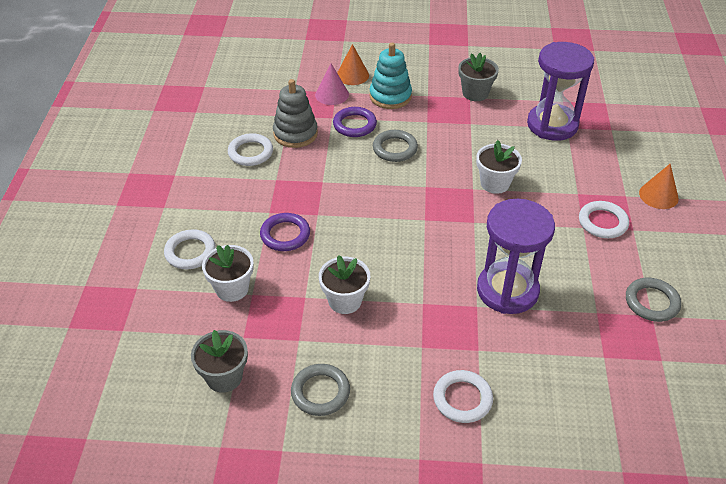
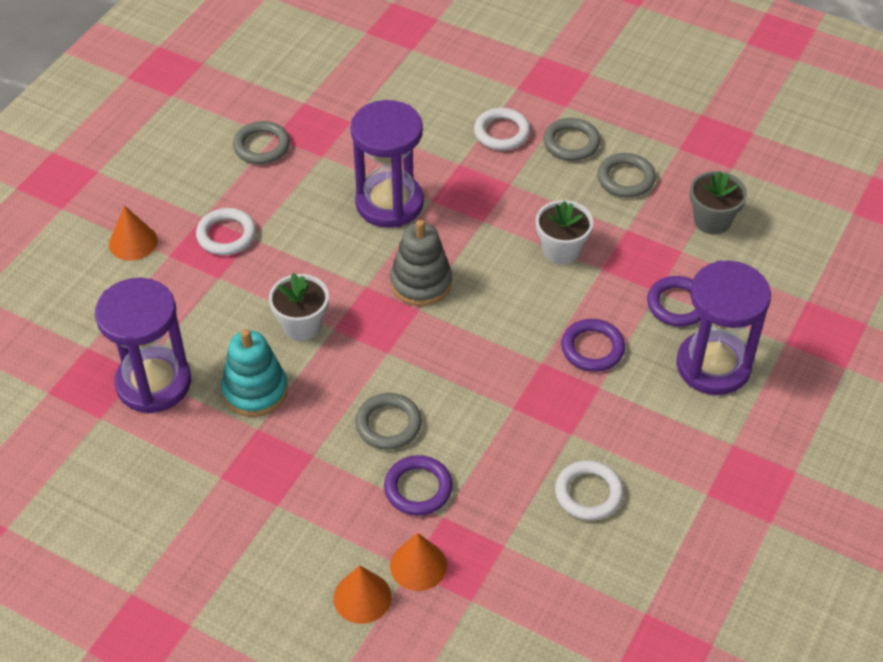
camera: 155 degrees left, 5 degrees up
white ring [164,229,216,269] -> purple hourglass [676,260,771,395]
white flower pot [202,245,254,302] -> purple ring [647,276,701,327]
grey stacking toy [273,79,318,148] -> grey stacking toy moved to [390,220,452,306]
pink cone [315,64,349,105] -> orange cone [390,533,447,591]
turquoise stacking toy [369,43,412,109] -> turquoise stacking toy moved to [221,329,288,417]
grey flower pot [458,53,499,101] -> none
none -> grey ring [543,118,600,161]

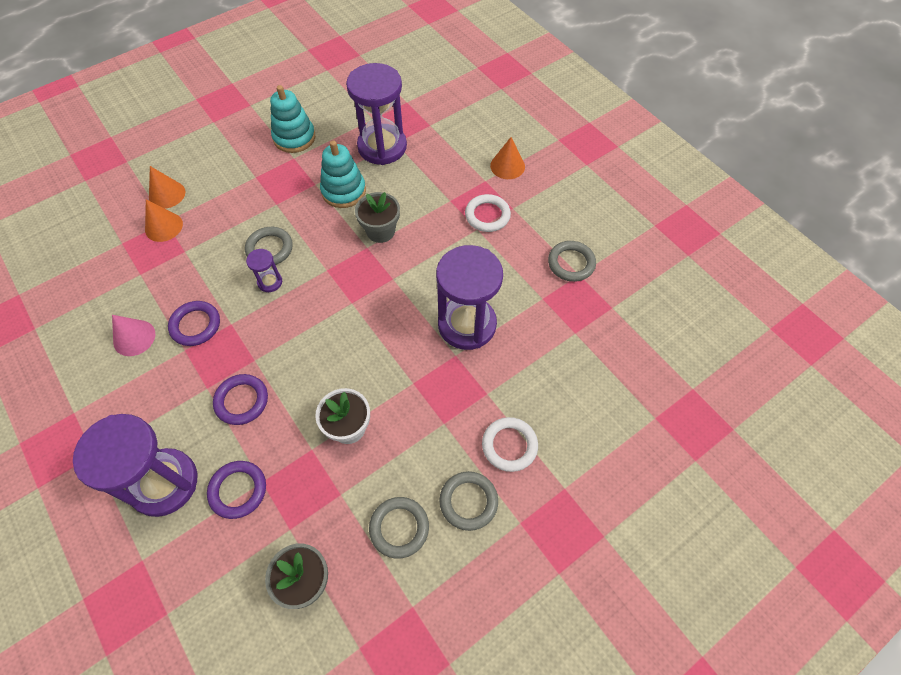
camera: 115 degrees right, 10 degrees up
white flower pot [269,273,329,341] -> grey flower pot [355,192,400,243]
purple ring [384,455,453,516] -> purple ring moved to [168,301,220,346]
grey stacking toy [390,220,452,306] -> none
white ring [555,460,624,521] -> pink cone [112,315,155,356]
none -> purple hourglass [246,249,282,292]
none -> turquoise stacking toy [270,85,315,153]

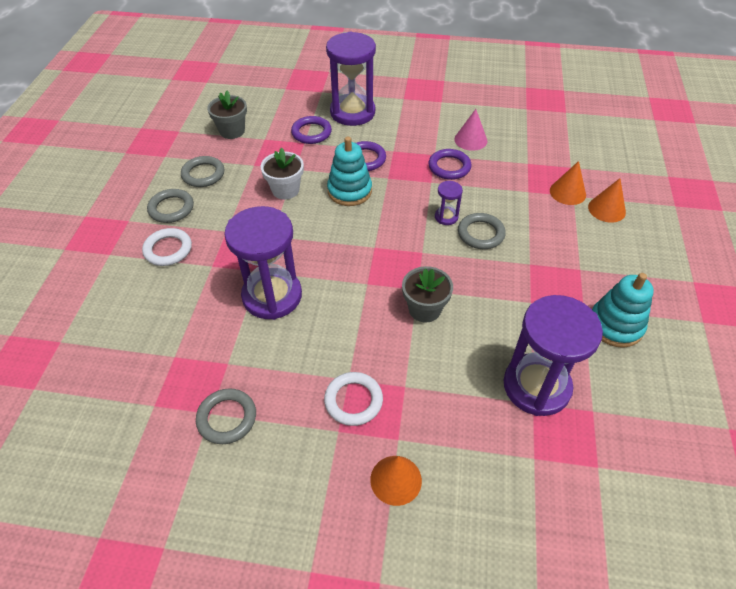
camera: 135 degrees right, 10 degrees down
turquoise stacking toy [320,141,366,208] -> turquoise stacking toy moved to [327,137,372,206]

